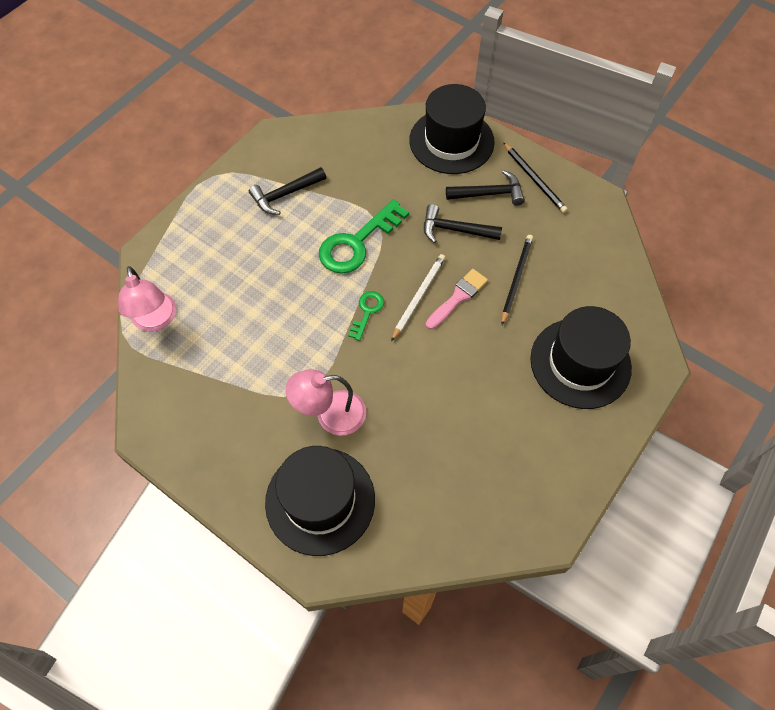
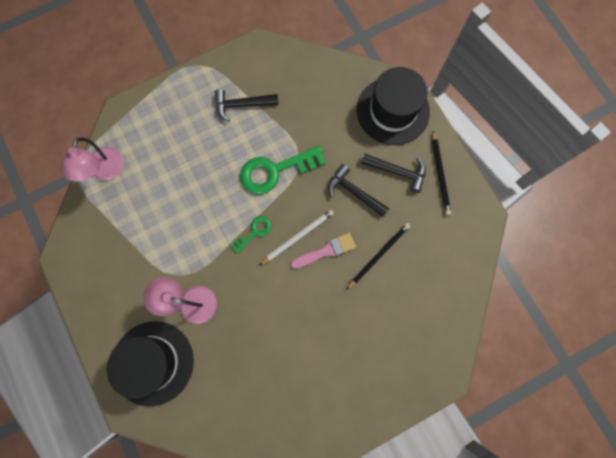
camera: 25 degrees right, 15 degrees up
black hat [530,306,632,409] -> none

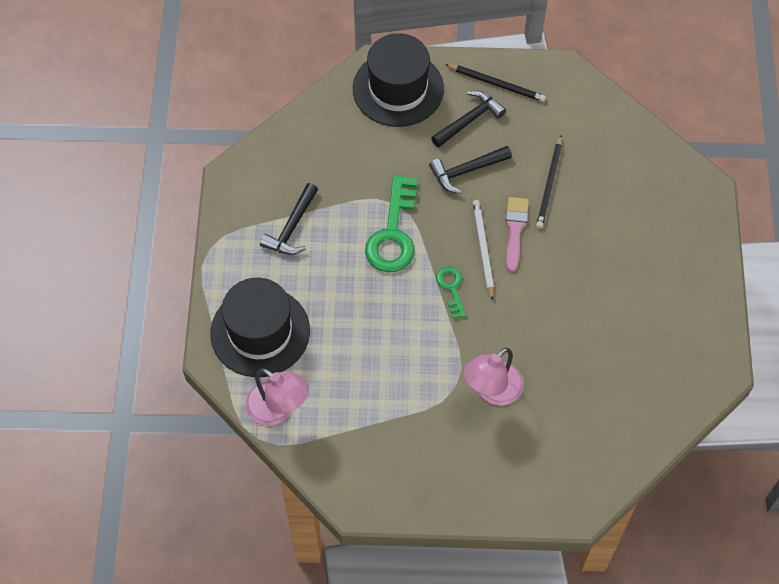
camera: 60 degrees left, 15 degrees down
black hat [107,321,194,407] -> black hat moved to [210,278,310,377]
black pencil [346,223,410,290] -> black pencil turned 150 degrees counterclockwise [536,135,562,229]

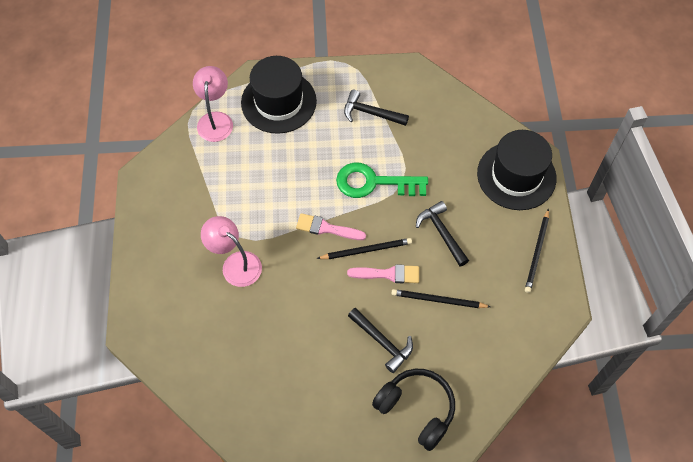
camera: 85 degrees right, 0 degrees up
pink lamp [246,368,309,426] -> pink lamp turned 150 degrees clockwise [193,66,233,142]
black hammer [431,91,506,147] -> black hammer moved to [348,308,413,373]
green key [436,266,466,319] -> pink brush [296,213,366,240]
white pencil [473,200,494,301] -> black pencil [317,238,412,259]
none -> black headphones [372,369,455,451]

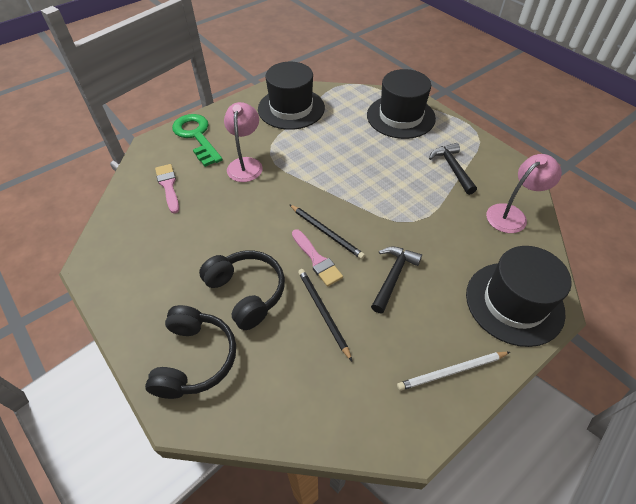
camera: 55 degrees right, 10 degrees down
pink lamp [193,66,233,142] -> pink lamp moved to [486,154,562,233]
pink brush [296,213,366,240] -> pink brush moved to [155,164,179,214]
green key [336,163,428,198] -> green key moved to [172,114,223,167]
black hammer [348,308,413,373] -> black headphones [199,250,285,330]
black pencil [525,208,549,293] -> white pencil [397,352,510,391]
none -> black hat [258,62,325,130]

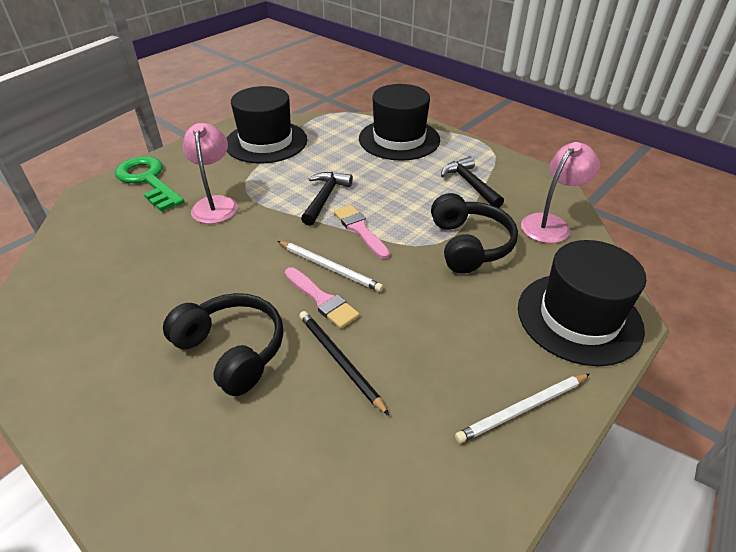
camera: 10 degrees left, 10 degrees down
black headphones [145,305,236,399] -> black headphones moved to [431,193,518,274]
pink brush [155,164,179,214] -> pink brush moved to [334,205,390,259]
black pencil [289,204,365,259] -> white pencil [278,241,383,292]
black hammer [371,247,422,313] -> black hammer moved to [301,172,353,226]

